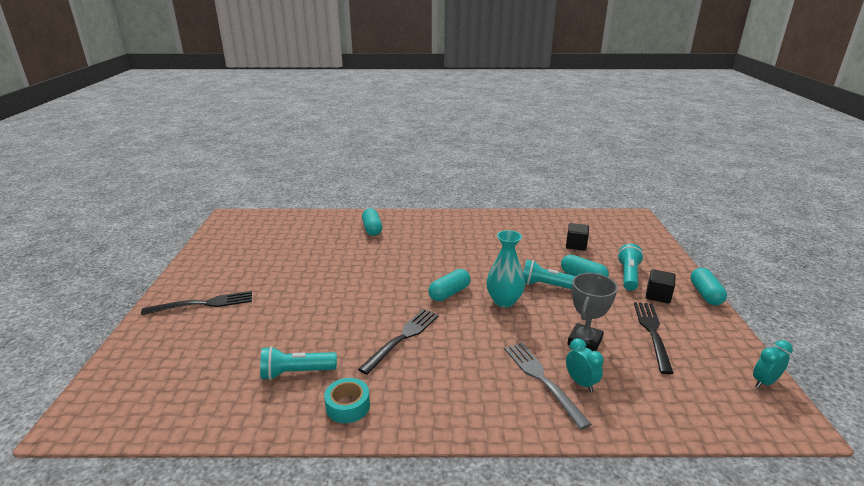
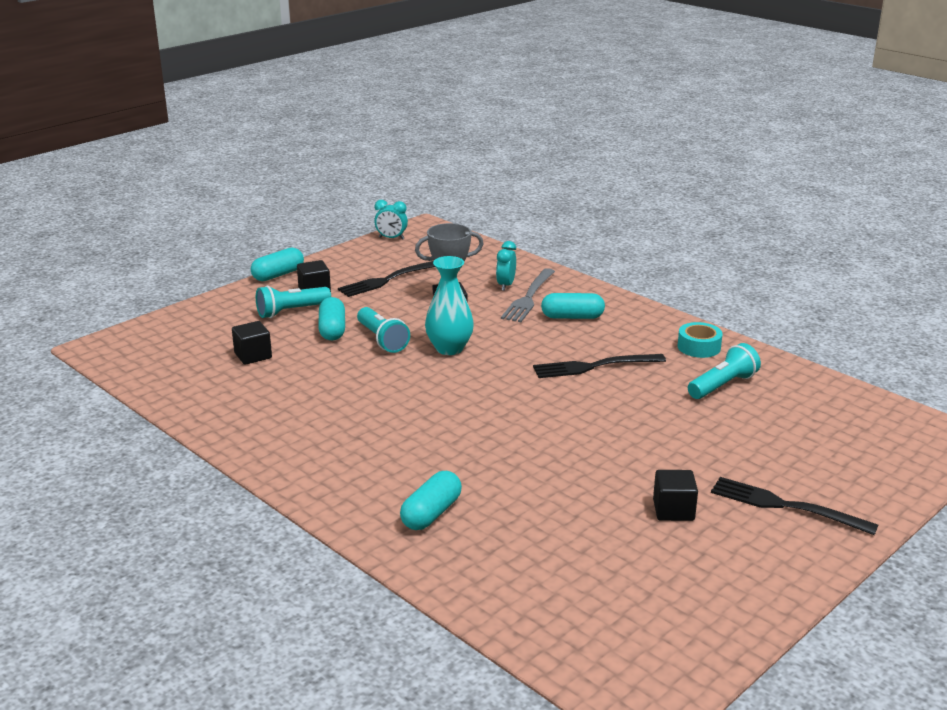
camera: 135 degrees left, 0 degrees up
turquoise flashlight [260,346,337,380] -> turquoise flashlight turned 75 degrees counterclockwise [688,343,761,399]
turquoise capsule [428,269,470,301] -> turquoise capsule moved to [541,293,605,319]
none -> black cube [653,470,698,521]

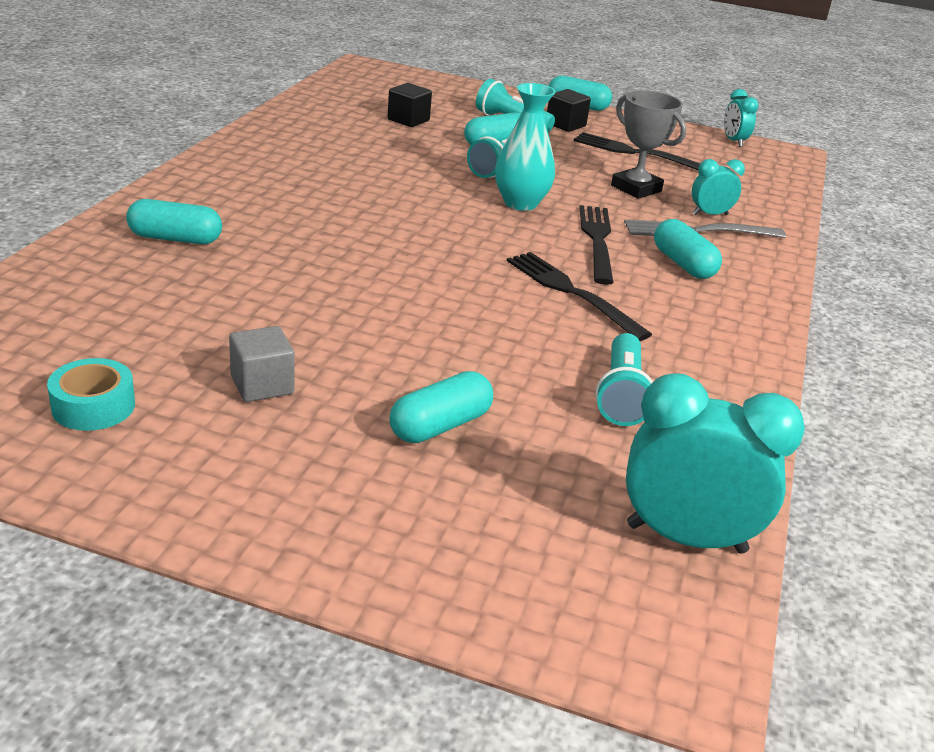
camera: 60 degrees right, 5 degrees up
black cube [653,470,698,521] -> grey cube [229,326,295,402]
turquoise tape [678,322,723,358] -> turquoise tape moved to [47,358,135,431]
turquoise flashlight [688,343,761,399] -> turquoise flashlight turned 75 degrees clockwise [595,333,653,426]
black fork [711,477,878,535] -> black fork moved to [579,205,614,285]
none -> turquoise capsule [389,371,493,443]
none -> turquoise clock [626,373,805,554]

